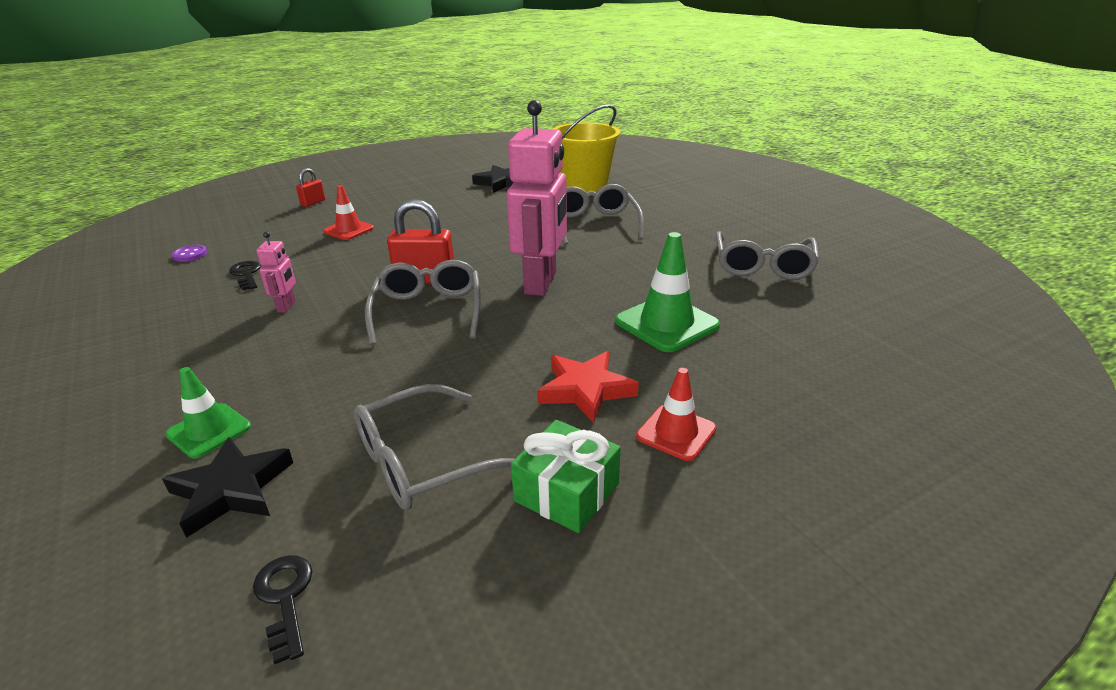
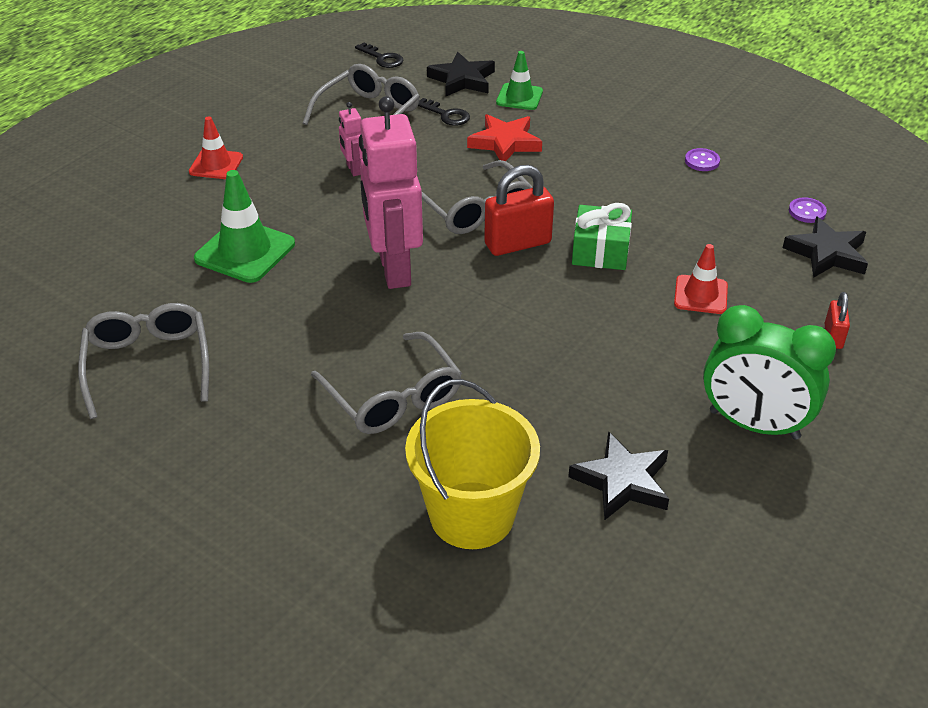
camera: 155 degrees right, 10 degrees up
black key [229,261,261,290] -> black key moved to [418,98,470,126]
pink robot [256,232,296,313] -> pink robot moved to [339,102,363,176]
green gift [511,420,621,533] -> green gift moved to [572,203,632,270]
red star [537,351,639,423] -> red star moved to [467,114,542,161]
none -> purple button [685,148,720,171]
none -> green clock [703,305,836,440]
none -> black star [783,217,868,278]

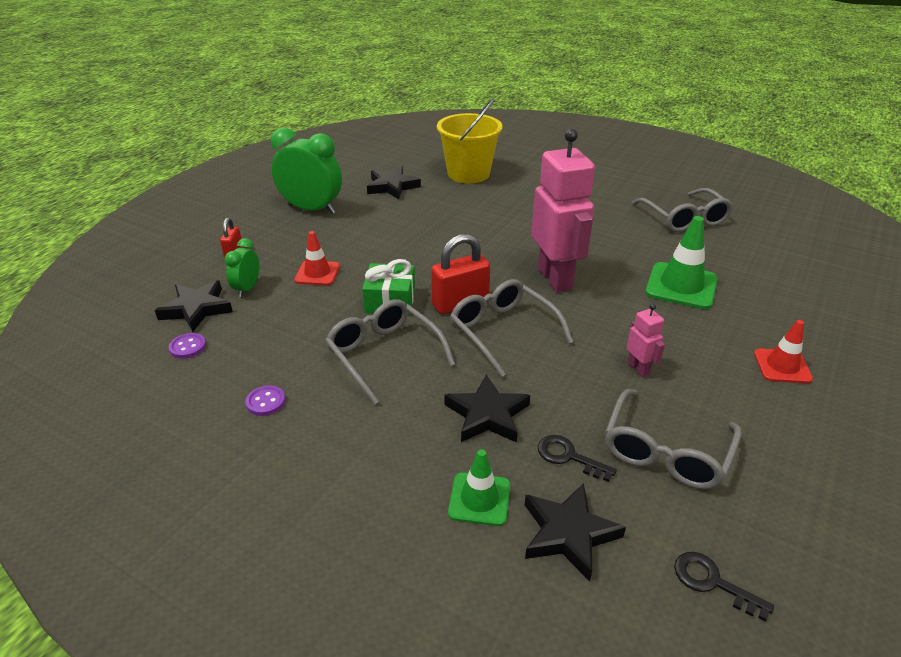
camera: 175 degrees right, 5 degrees down
grey glasses [311,332,462,434] -> grey glasses moved to [325,299,455,405]
red star [467,114,542,161] -> black star [445,374,530,443]
none -> green clock [225,238,259,297]

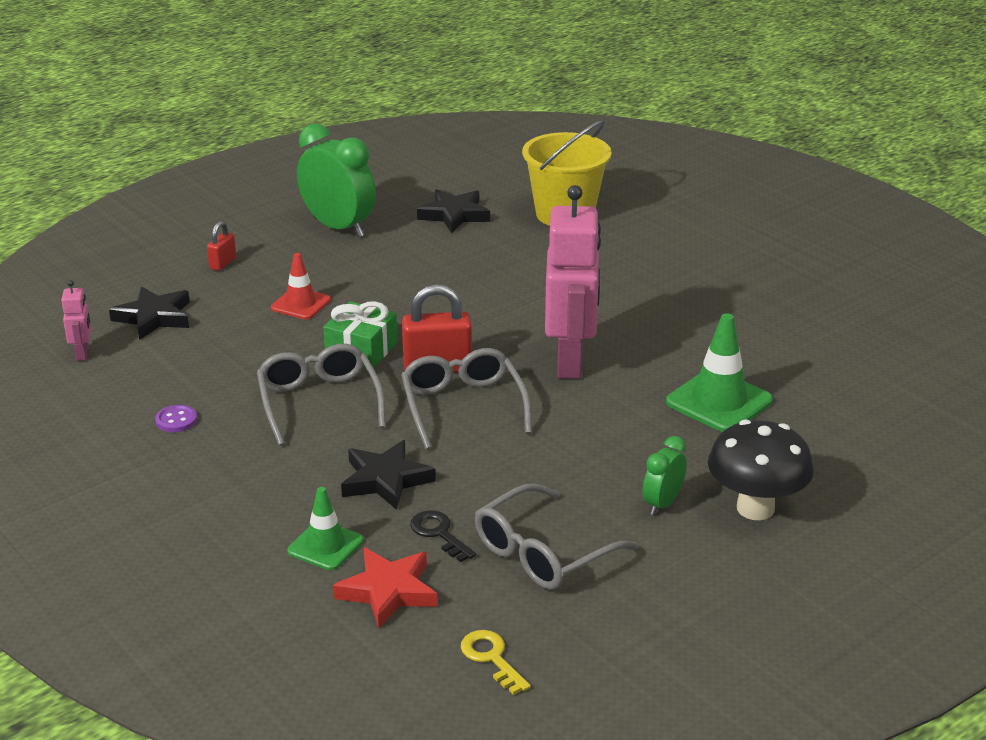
camera: 20 degrees right, 5 degrees down
purple button [169,333,206,359] -> none
green clock [225,238,259,297] -> green clock moved to [643,436,687,515]
black star [525,483,626,582] -> red star [333,547,438,628]
pink robot [626,304,665,377] -> pink robot moved to [61,280,91,361]
grey glasses [632,188,733,232] -> none
black key [674,552,774,622] -> yellow key [460,630,531,695]
red traffic cone [754,320,813,383] -> black mushroom [708,419,814,520]

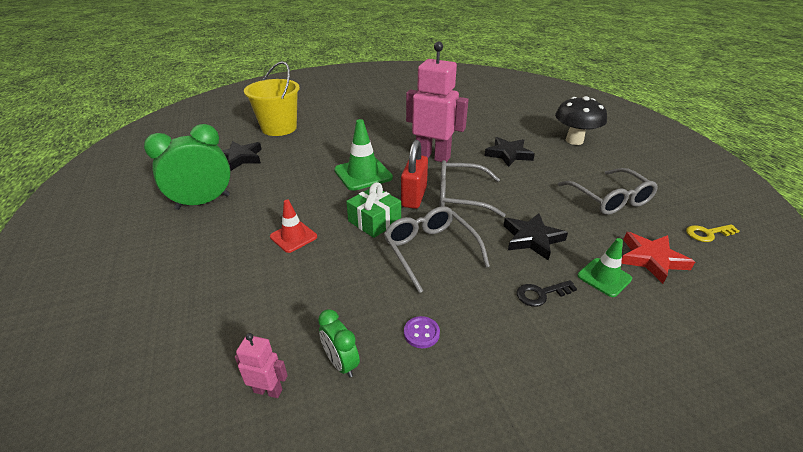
camera: 70 degrees left, 5 degrees up
black star [109,286,190,340] -> black star moved to [485,137,535,167]
red padlock [207,221,236,271] -> none
grey glasses [257,344,386,446] -> grey glasses turned 60 degrees clockwise [384,206,490,293]
black key [410,510,476,562] -> black key moved to [517,280,577,307]
green clock [643,436,687,515] -> green clock moved to [318,309,360,377]
green traffic cone [666,313,773,432] -> green traffic cone moved to [334,119,393,191]

